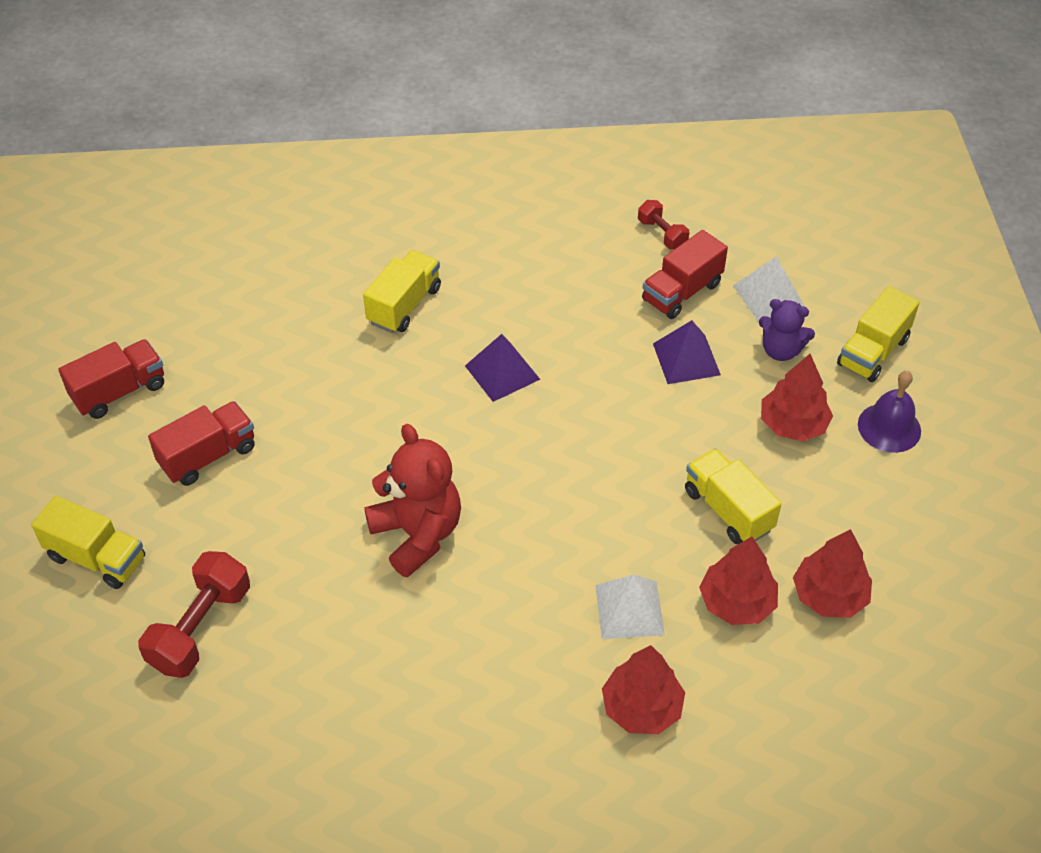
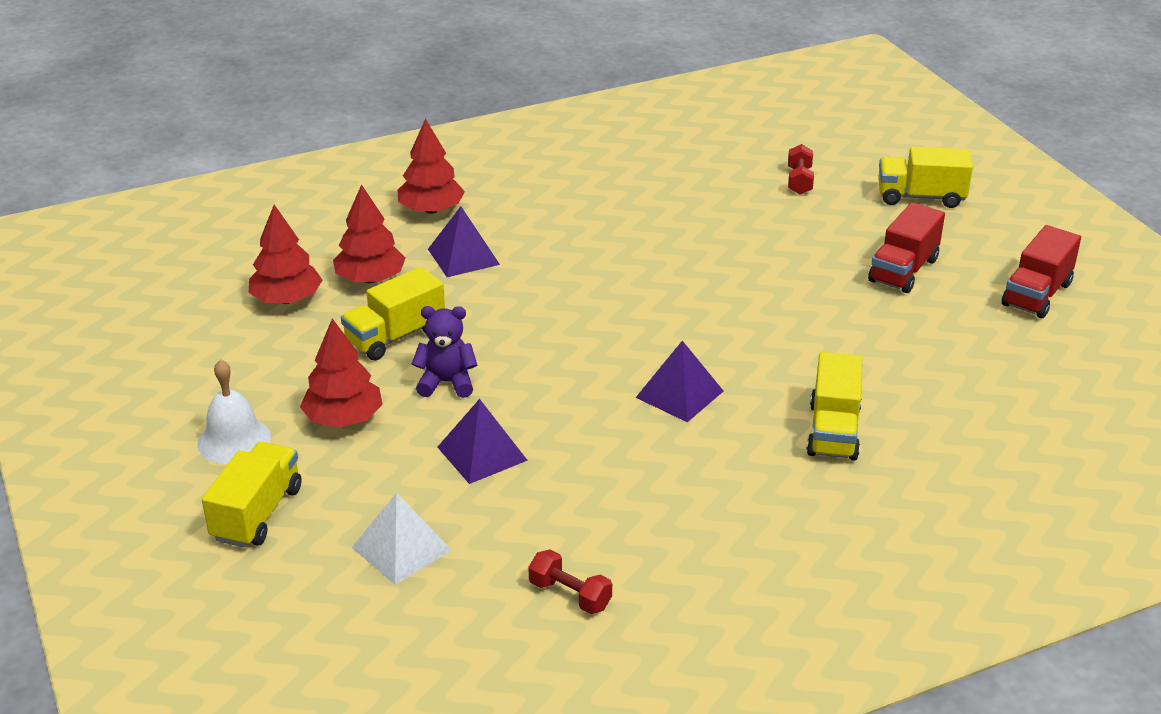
camera: 160 degrees right, 15 degrees down
red dumbbell [138,551,250,678] -> red dumbbell [788,144,814,194], size x0.57
red teddy bear [364,424,461,578] -> none
white pyramid [595,574,665,639] -> purple pyramid [428,207,500,277]
red truck [642,230,728,319] -> none
yellow truck [685,449,782,544] -> yellow truck turned 105 degrees clockwise [341,267,445,360]
purple teddy bear [759,299,815,361] -> purple teddy bear moved to [412,306,478,398]
purple bell [858,371,921,453] -> white bell [197,359,271,464]

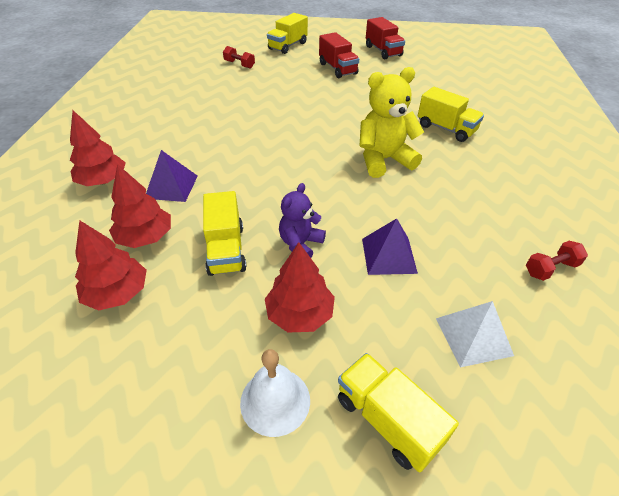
camera: 60 degrees left, 10 degrees up
purple pyramid [636,341,723,422] -> yellow teddy bear [359,67,424,178]

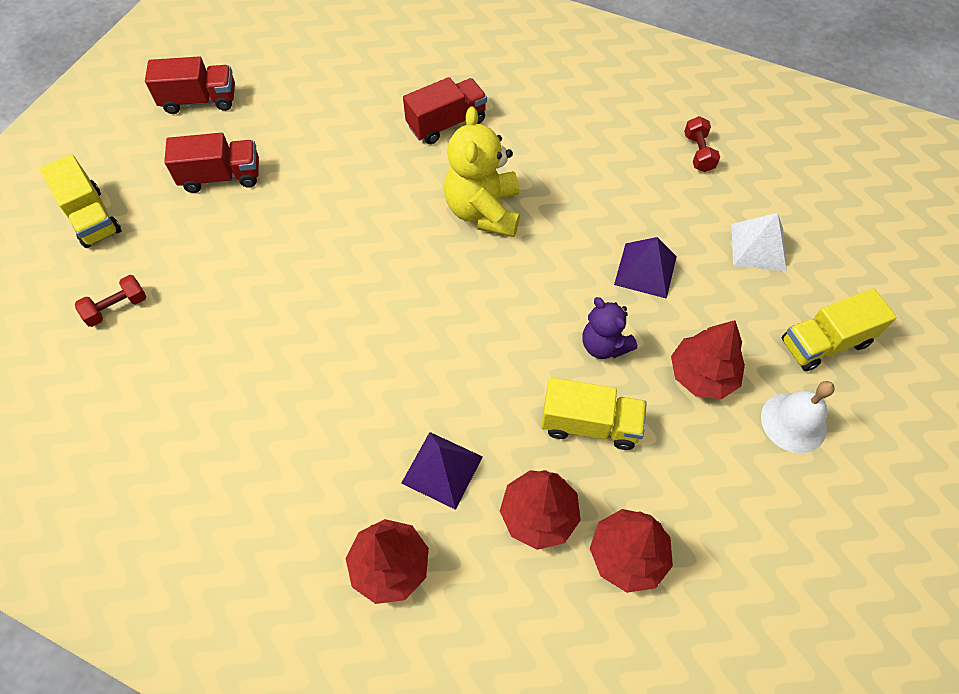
camera: 70 degrees left, 15 degrees up
yellow truck [418,87,484,142] -> red truck [403,77,487,144]

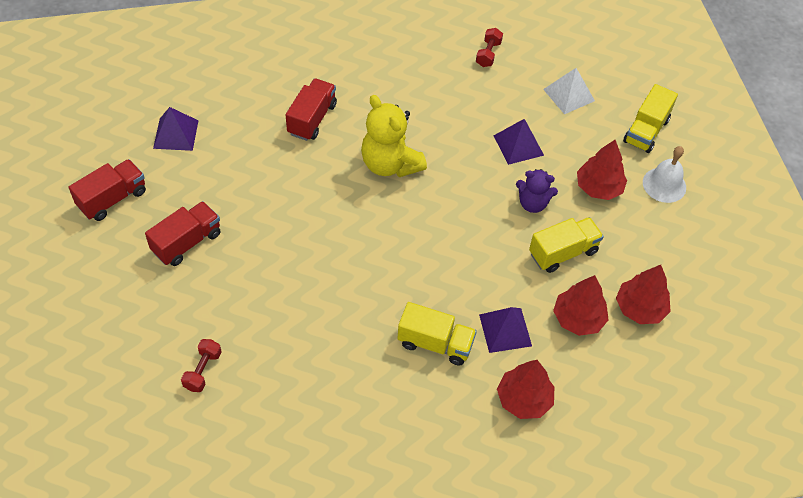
camera: 40 degrees left, 5 degrees down
yellow truck [40,154,122,248] -> yellow truck moved to [397,302,477,366]
red dumbbell [684,116,720,172] -> red dumbbell turned 60 degrees clockwise [476,28,503,67]
none -> purple pyramid [153,107,199,151]

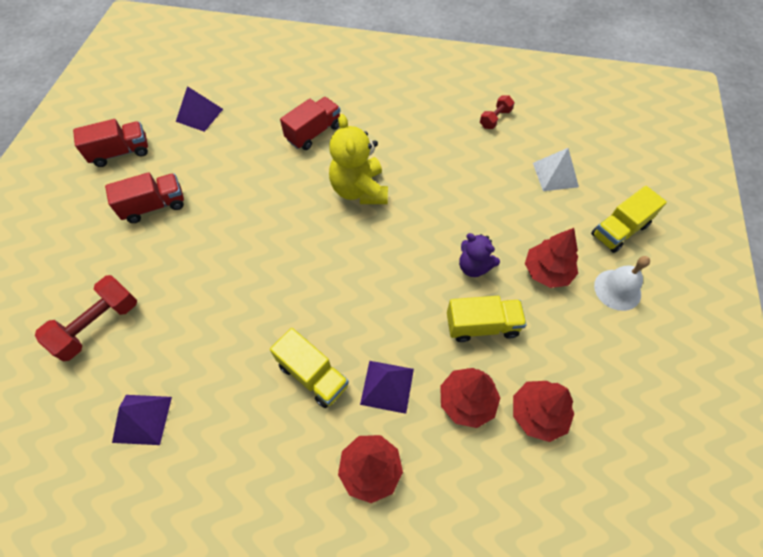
camera: 25 degrees right, 5 degrees up
red dumbbell [181,339,222,392] -> red dumbbell [35,275,137,361], size x1.75
purple pyramid [494,119,544,165] -> purple pyramid moved to [112,395,172,445]

